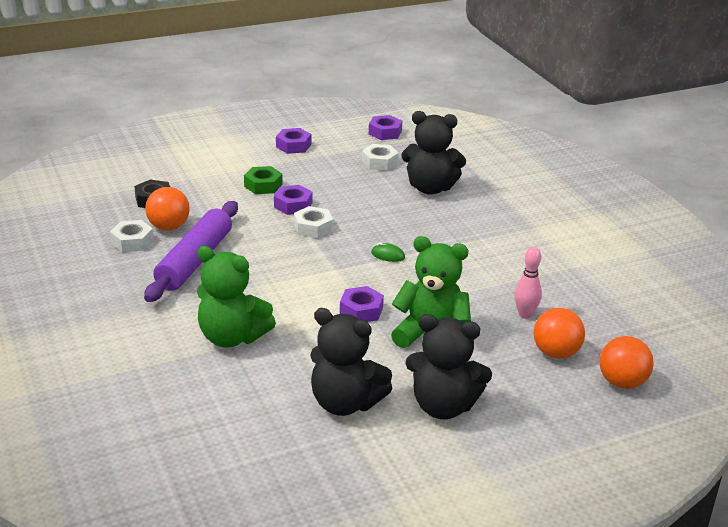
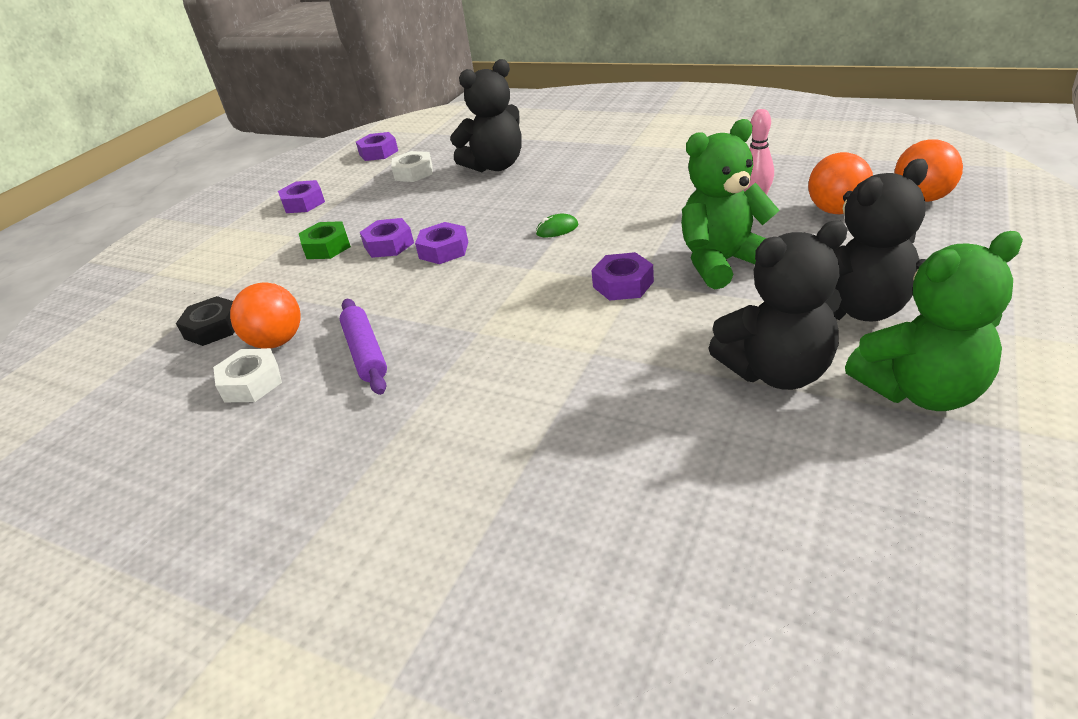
camera: 35 degrees left, 5 degrees up
purple rolling pin [144,201,238,302] -> purple rolling pin [340,299,387,395], size x0.60
green teddy bear [197,246,276,347] -> green teddy bear moved to [845,231,1023,411]
white nut [294,206,333,238] -> purple nut [415,222,468,264]

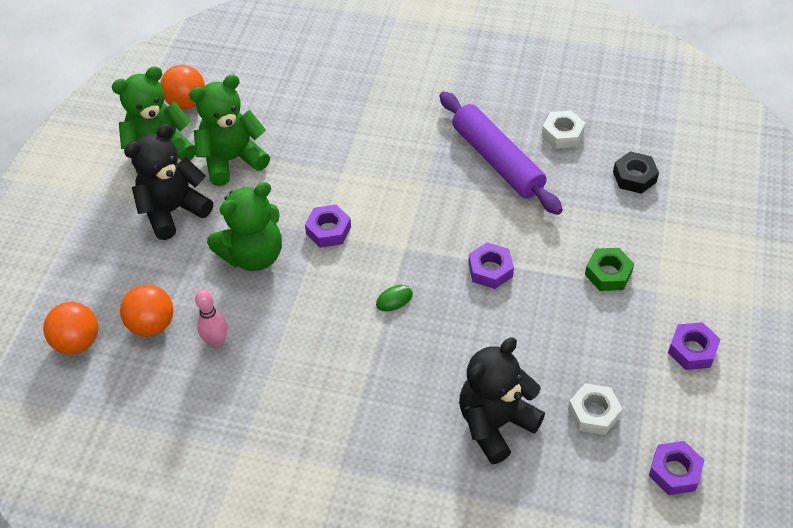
camera: 165 degrees right, 15 degrees up
orange ball [230,282,300,349] -> orange ball moved to [160,65,205,109]
purple rolling pin [340,299,387,395] -> purple rolling pin [440,91,563,215], size x1.65
purple nut [360,218,414,258] -> none
black teddy bear [708,220,848,390] -> green teddy bear [189,75,270,186]

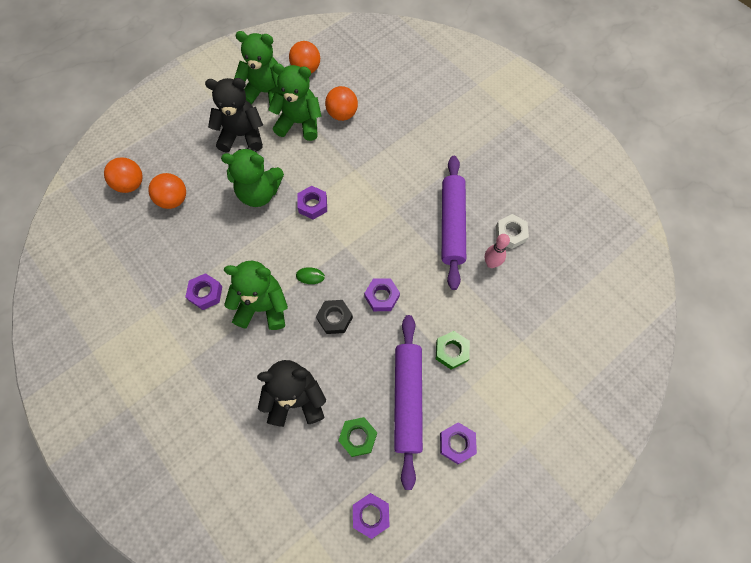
camera: 35 degrees right, 15 degrees up
pink bowling pin [195,289,227,348] -> pink bowling pin moved to [485,234,510,268]
white nut [568,383,622,435] -> green nut [338,417,377,457]
black nut [613,151,659,194] -> black nut moved to [316,300,353,334]
none -> purple nut [185,273,222,310]
none -> green teddy bear [224,261,288,330]
none -> orange ball [325,86,358,121]
none -> purple rolling pin [394,315,423,490]

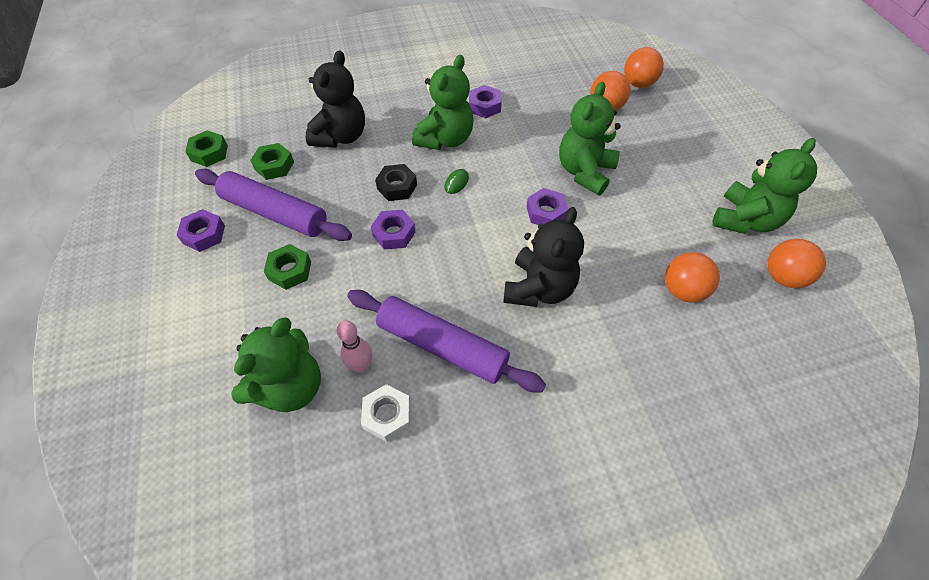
camera: 115 degrees right, 10 degrees down
black teddy bear [205,78,263,153] -> black teddy bear moved to [503,207,584,307]
green teddy bear [268,63,322,141] -> green teddy bear moved to [231,317,321,412]
purple nut [353,493,390,539] -> green nut [185,130,228,167]

